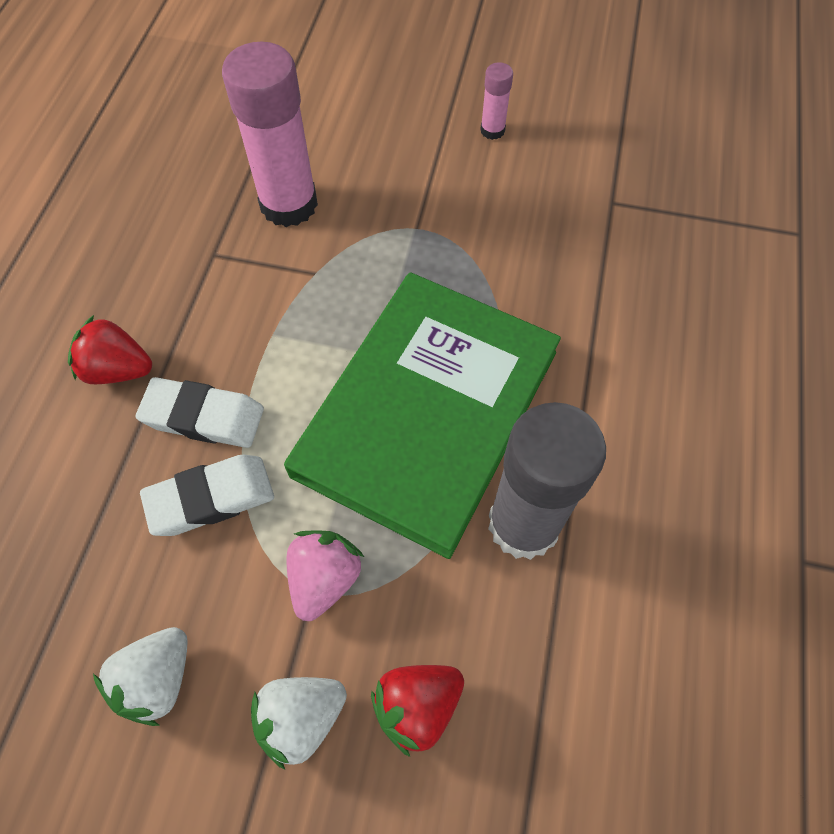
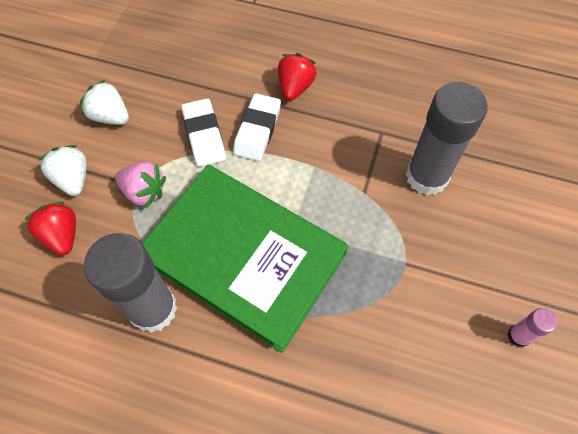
camera: 95 degrees right, 0 degrees up
pink glue stick [222,42,318,227] -> grey glue stick [406,82,488,195]

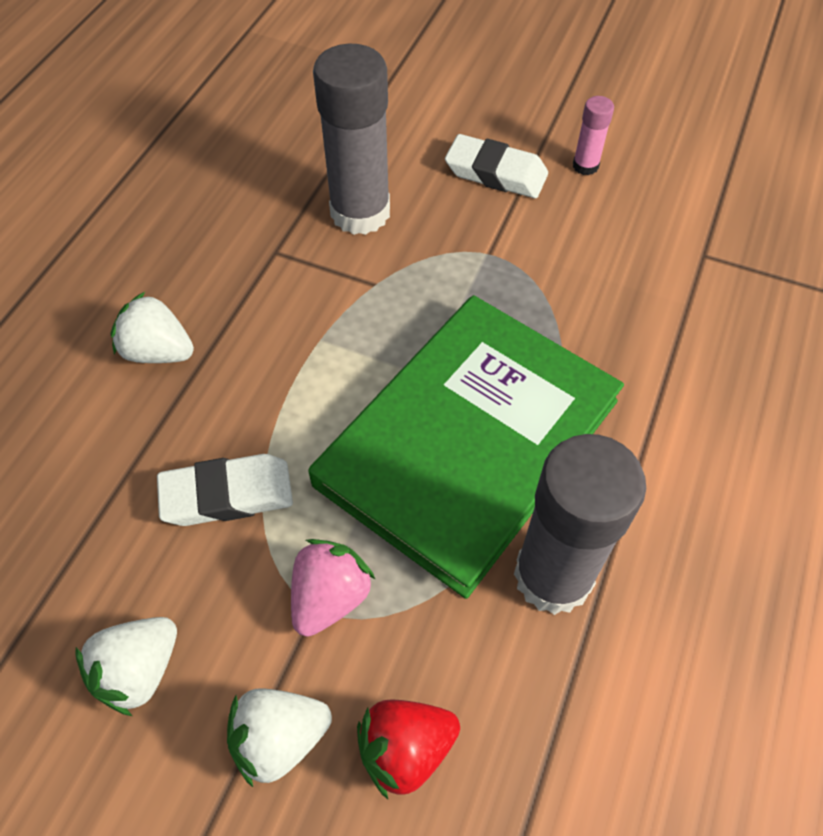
camera: 85 degrees left, 5 degrees down
white eraser [233,93,281,161] -> white eraser moved to [445,134,548,198]
red strawberry [278,53,317,101] -> white strawberry [110,292,194,363]

